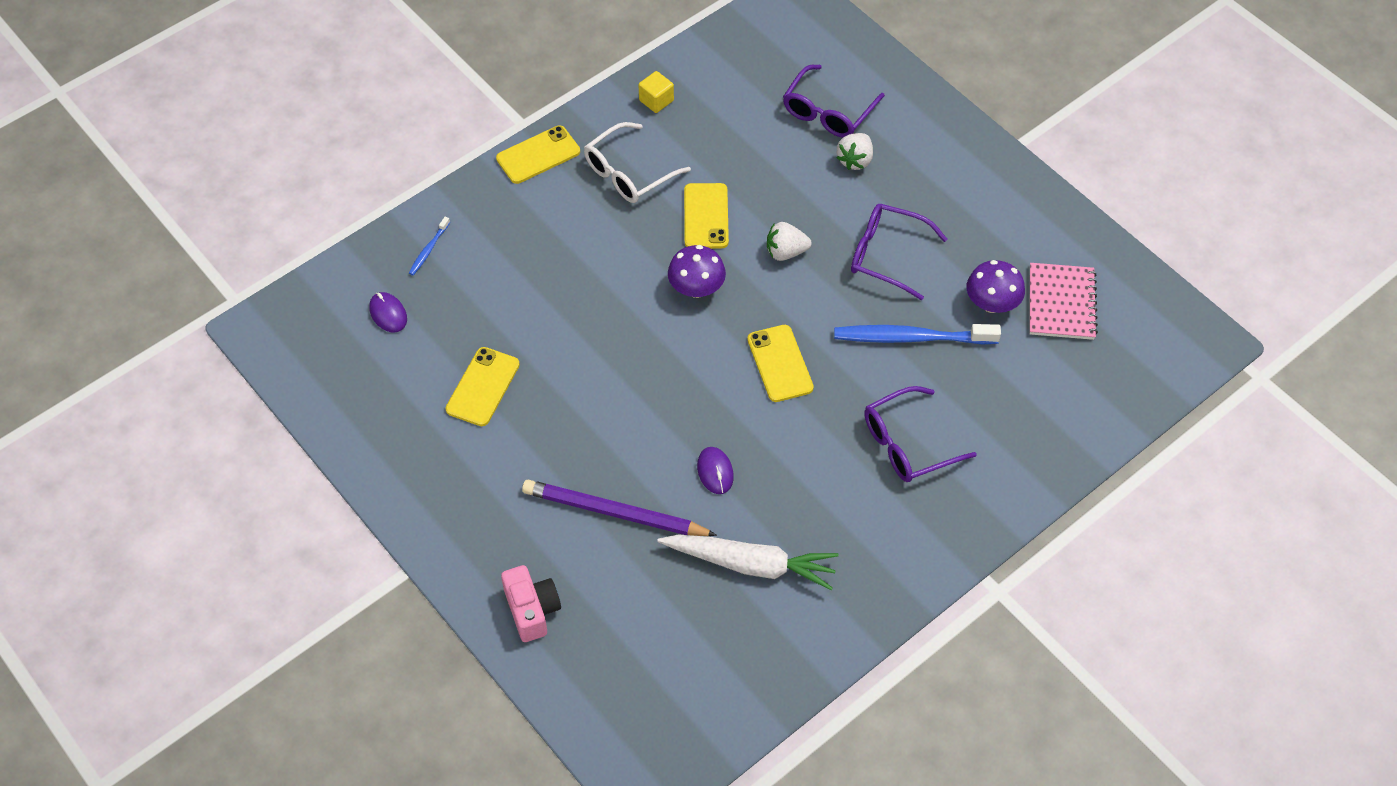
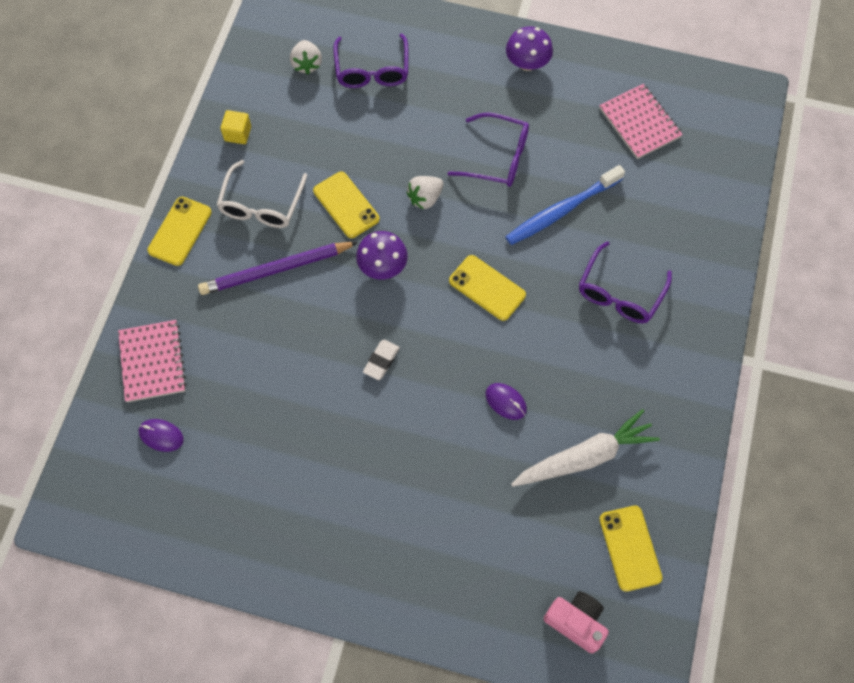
camera: 35 degrees left, 10 degrees up
blue toothbrush [409,217,450,275] -> pink notebook [118,320,187,402]
yellow phone [446,347,520,426] -> yellow phone moved to [599,506,662,592]
pink camera [501,565,561,642] -> pink camera moved to [544,591,609,653]
purple pencil [522,480,717,536] -> purple pencil moved to [198,242,358,295]
white strawberry [837,133,873,170] -> white strawberry moved to [290,40,322,74]
purple glasses [851,204,947,300] -> purple glasses turned 150 degrees counterclockwise [447,112,529,187]
purple mushroom [967,260,1025,313] -> purple mushroom moved to [506,26,553,71]
none -> white eraser [363,340,400,380]

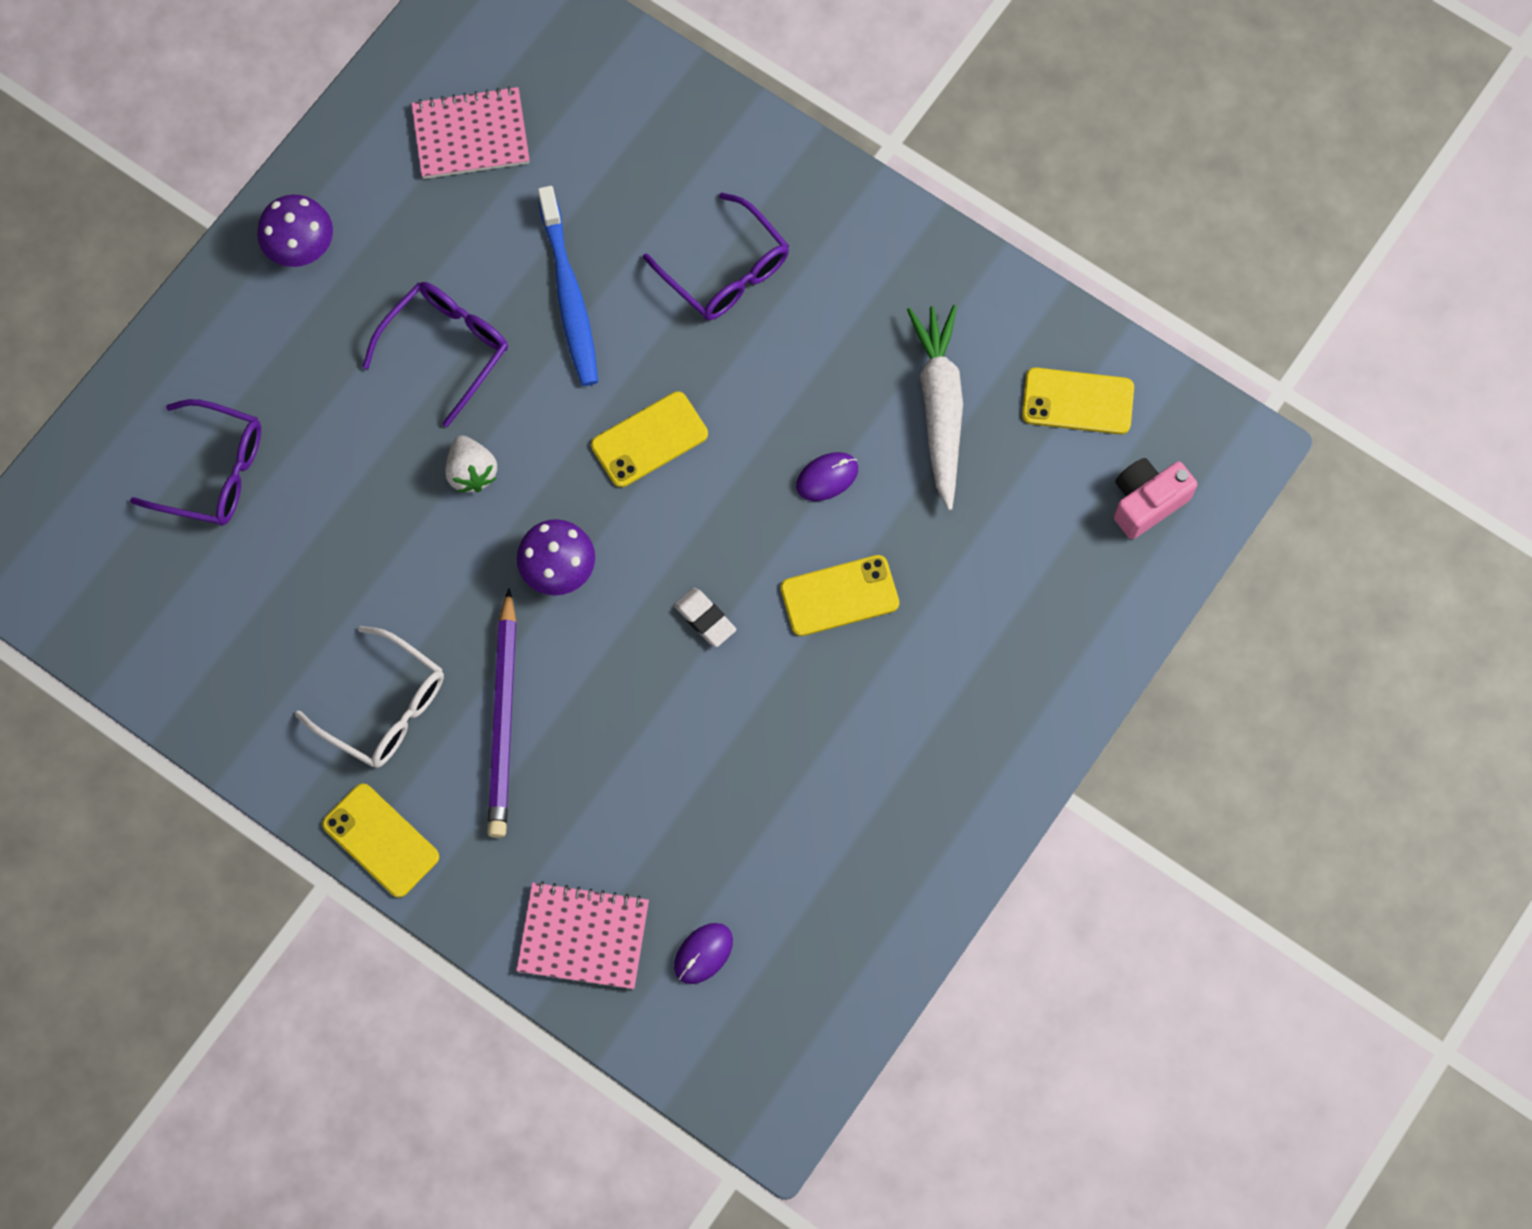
camera: 70 degrees left, 5 degrees up
yellow cube [220,110,251,144] -> none
white strawberry [290,40,322,74] -> none
yellow phone [313,172,380,238] -> yellow phone moved to [781,555,899,636]

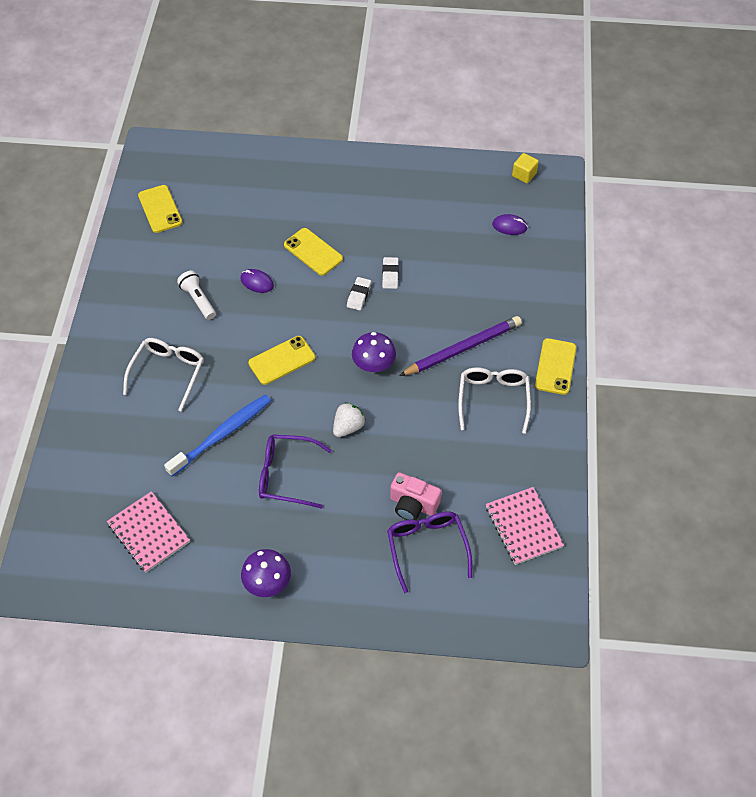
camera: 120 degrees left, 15 degrees down
pink notebook [516,881,649,989] -> pink notebook moved to [486,487,564,565]
yellow phone [591,391,708,487] -> yellow phone turned 60 degrees counterclockwise [248,336,315,385]
purple glasses [643,192,789,320] -> white glasses [123,338,204,412]
white carrot [907,305,963,511] -> none
pink camera [1114,458,1197,539] -> pink camera moved to [390,472,441,520]
none -> white flashlight [177,271,216,320]
none -> white eraser [382,257,399,289]
none -> yellow cube [512,153,539,183]

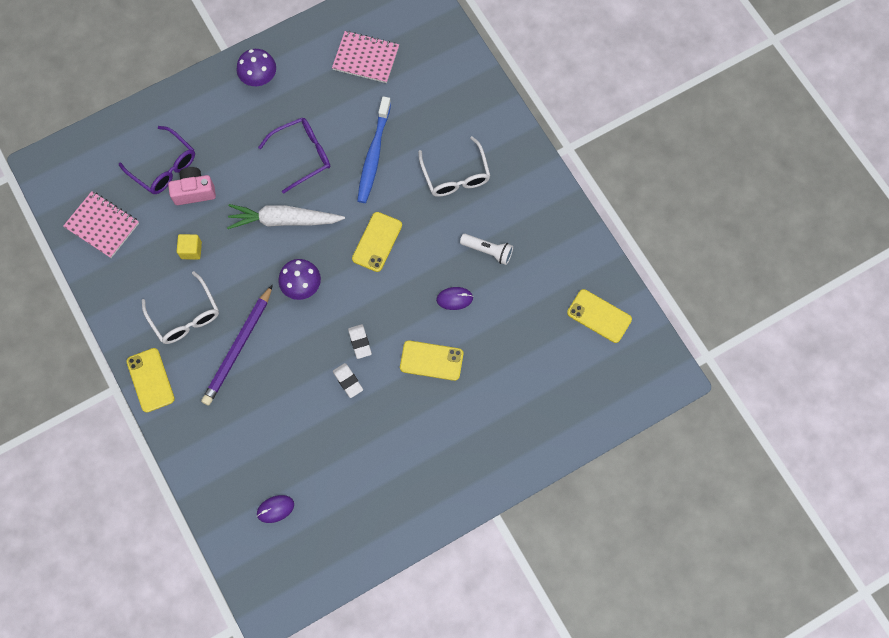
camera: 145 degrees right, 15 degrees up
white strawberry [333,402,365,437] -> white carrot [227,204,345,229]
yellow cube [512,153,539,183] -> yellow cube moved to [177,234,202,260]

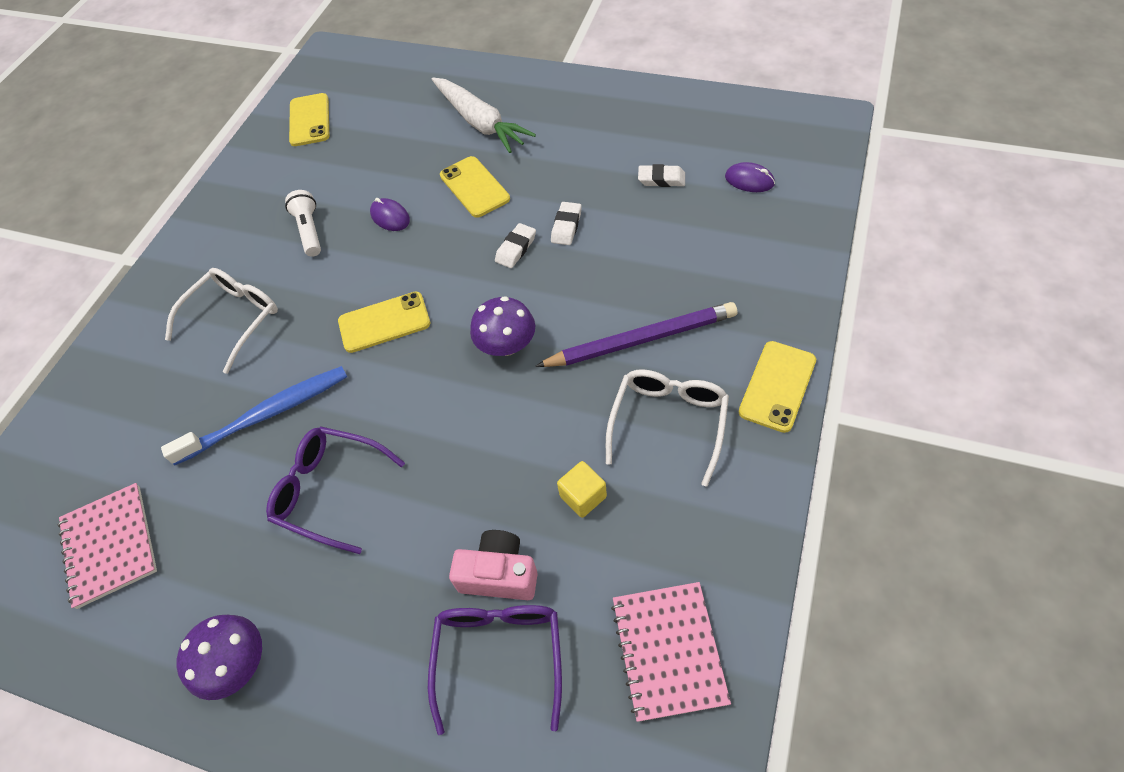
camera: 125 degrees left, 15 degrees down
pink camera [168,167,216,205] -> pink camera turned 150 degrees clockwise [449,530,538,600]
white carrot [227,204,345,229] -> white carrot moved to [432,77,536,153]
none -> white eraser [638,164,685,187]

